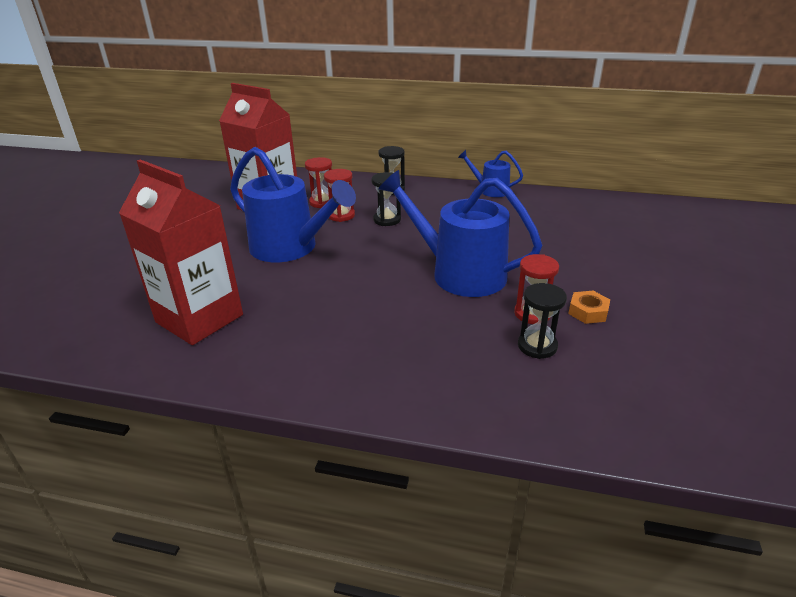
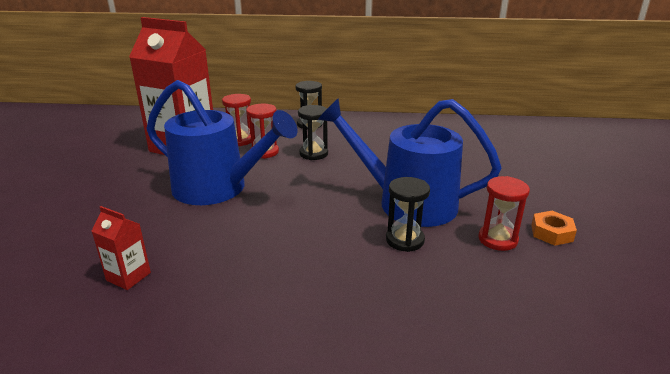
camera: 10 degrees left, 5 degrees down
red carton [119,159,243,345] -> red carton [92,206,151,290], size x0.42
blue watering can [458,150,523,197] -> none
black hourglass [518,283,567,359] -> black hourglass moved to [386,177,430,252]

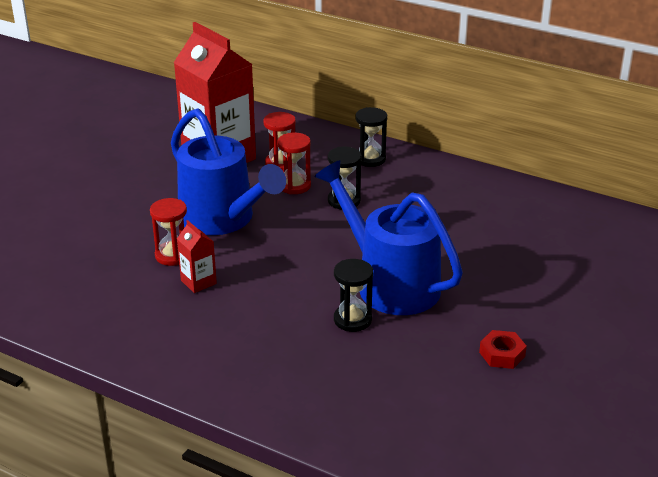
camera: 25 degrees right, 5 degrees up
red carton [92,206,151,290] -> red carton moved to [177,220,217,293]
red hourglass [478,176,530,251] -> red hourglass moved to [150,198,187,266]
orange nut [532,211,577,246] -> red nut [479,330,527,369]

